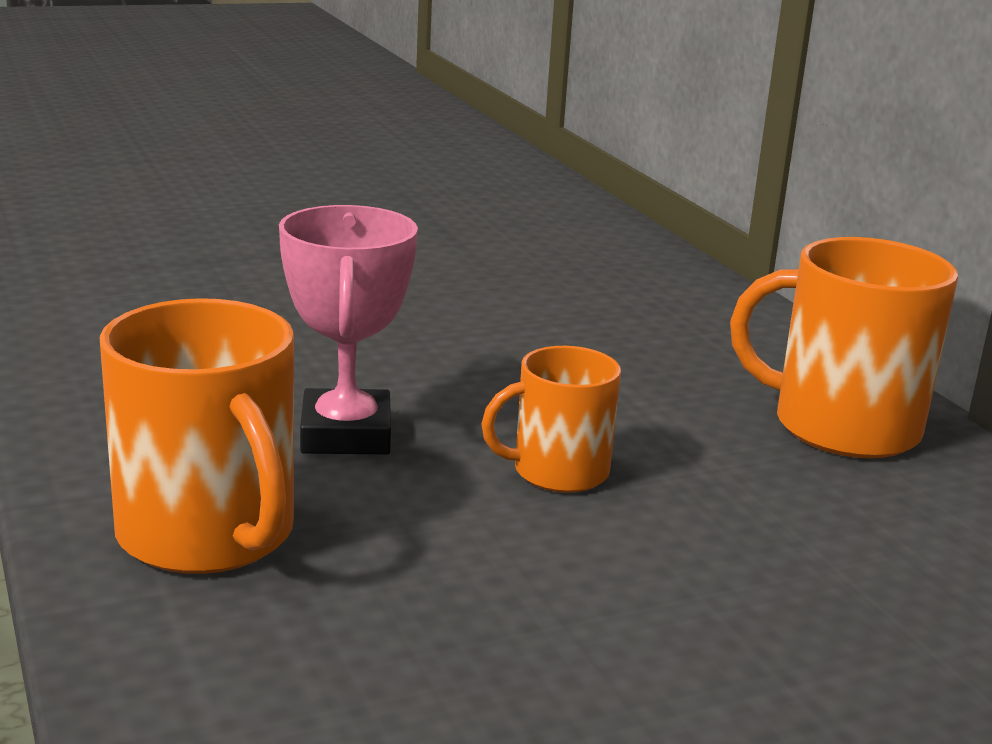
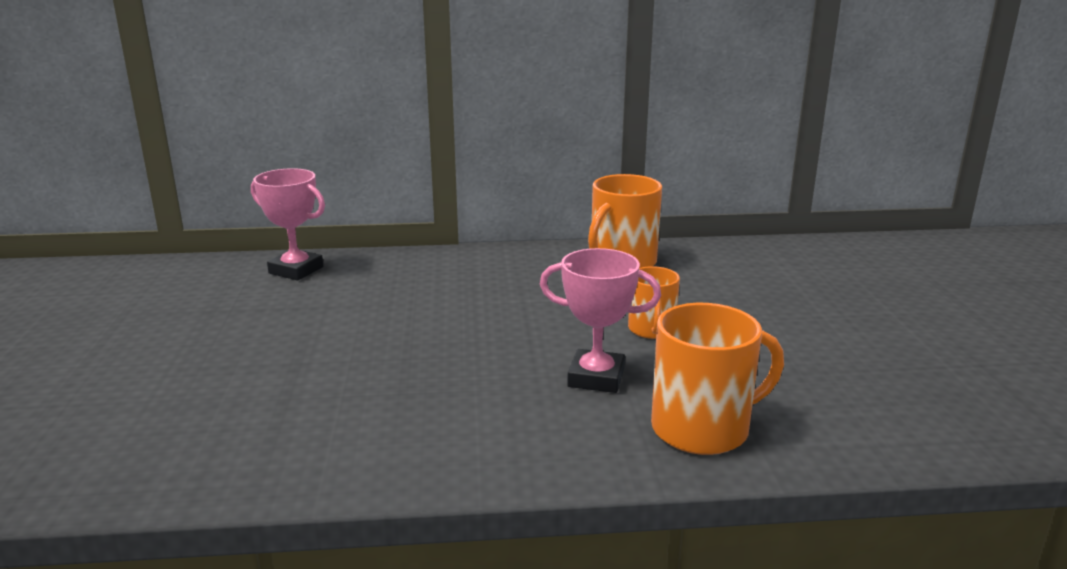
camera: 70 degrees left, 0 degrees up
none -> pink trophy [251,168,325,281]

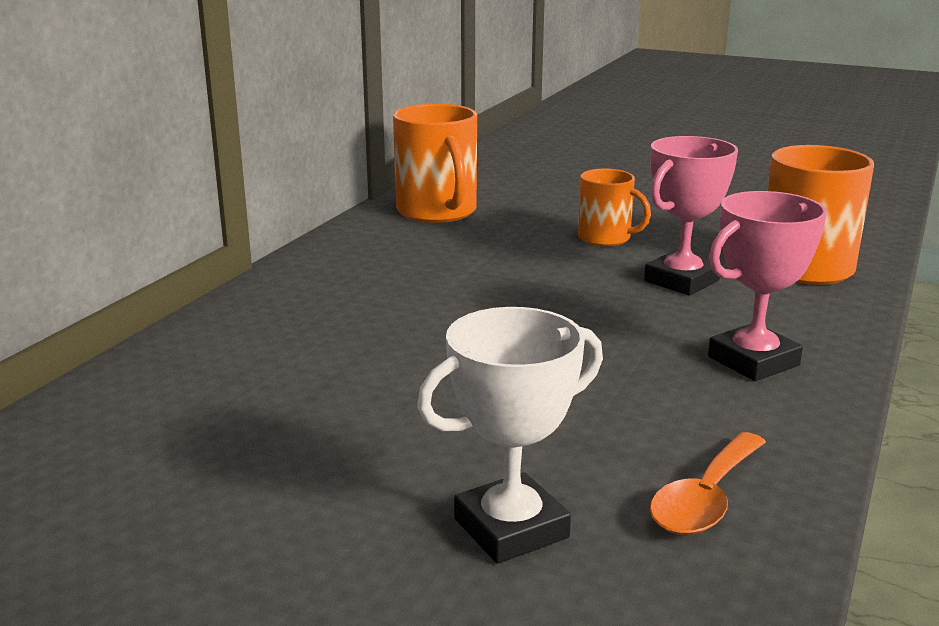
camera: 60 degrees left, 0 degrees up
pink trophy [251,168,325,281] -> pink trophy moved to [708,191,827,381]
none -> white trophy [417,307,603,564]
none -> orange spoon [650,432,766,535]

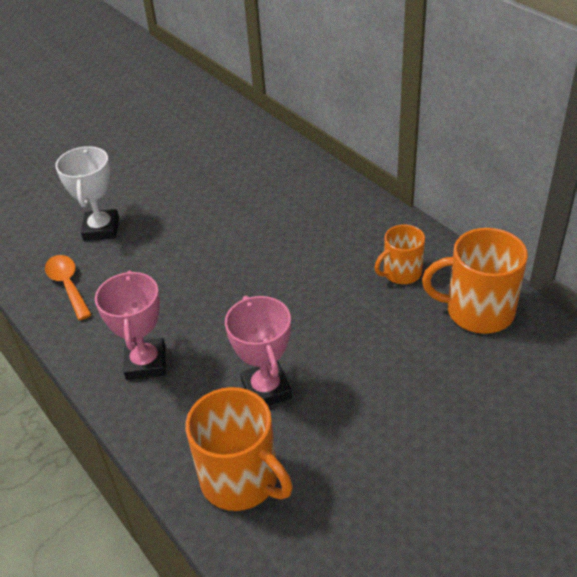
camera: 120 degrees right, 20 degrees up
orange mug [578,169,651,246] -> orange mug moved to [375,225,425,284]

